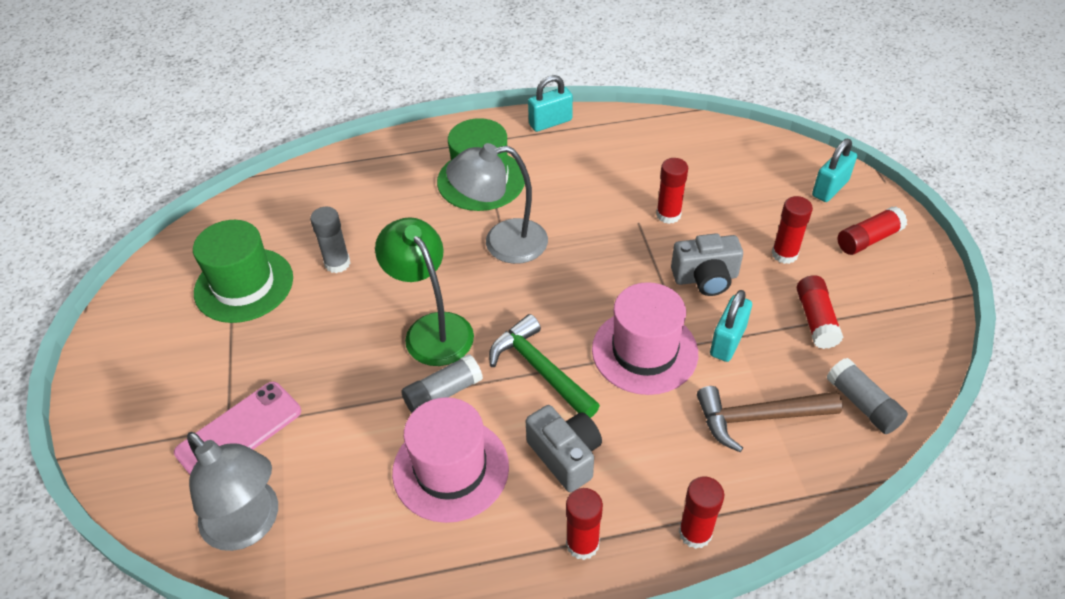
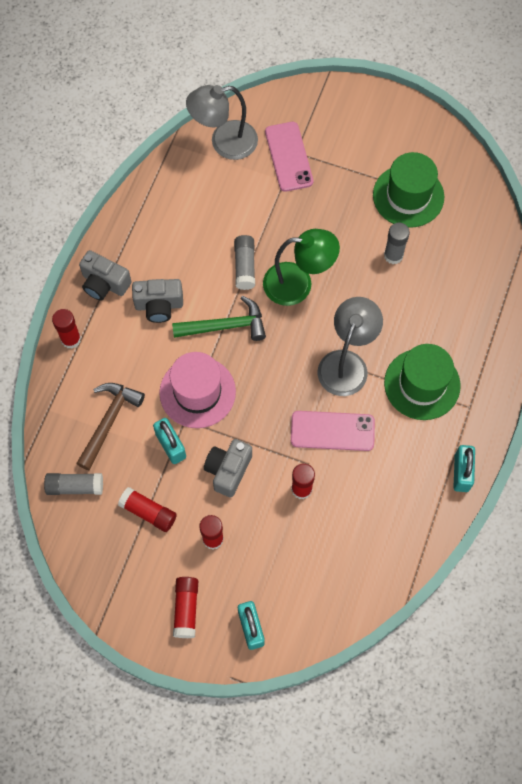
camera: 120 degrees right, 20 degrees up
pink hat [392,397,509,523] -> none
red glue stick [566,488,603,560] -> grey camera [79,250,132,300]
none -> pink phone [291,411,375,451]

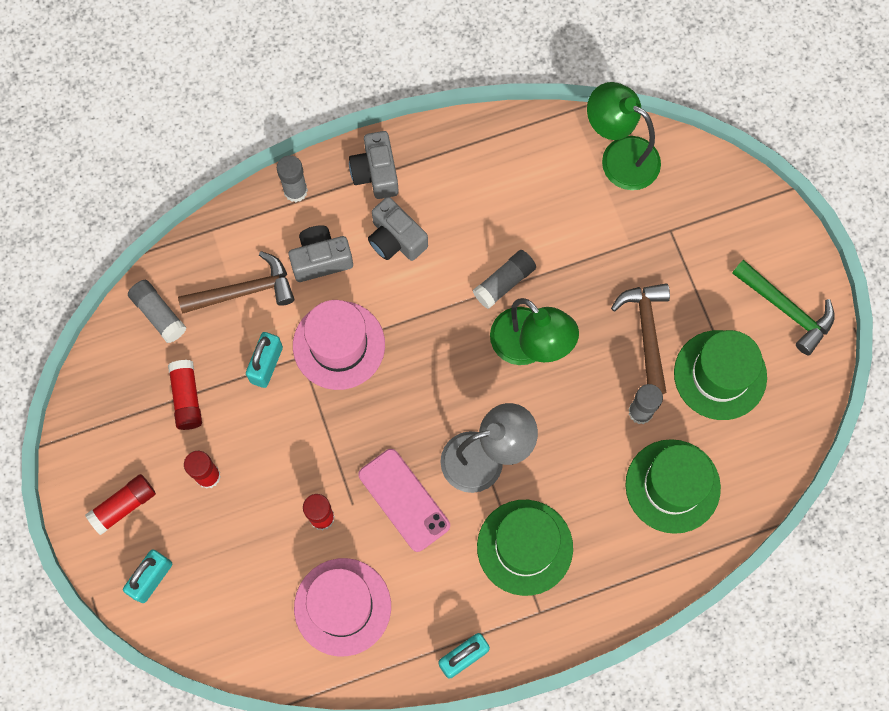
camera: 50 degrees right, 5 degrees up
red glue stick [52,309,81,349] -> grey glue stick [277,155,308,202]
green hammer [172,296,266,341] -> green hammer moved to [732,260,835,355]
grey lamp [186,85,258,160] -> green lamp [587,82,661,190]
grey camera [204,439,252,497] -> grey camera moved to [289,225,353,282]
pink phone [265,122,313,192] -> none
none -> pink hat [294,558,391,656]
none -> brown hammer [611,283,670,394]
none -> green hat [625,439,721,534]

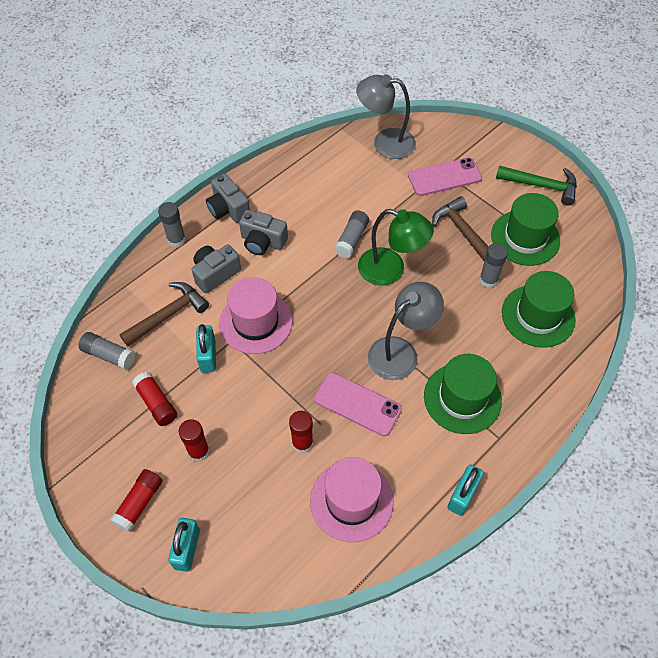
camera: 25 degrees left, 15 degrees down
green lamp [587,82,661,190] -> grey lamp [356,74,416,159]
none -> pink phone [408,158,482,196]

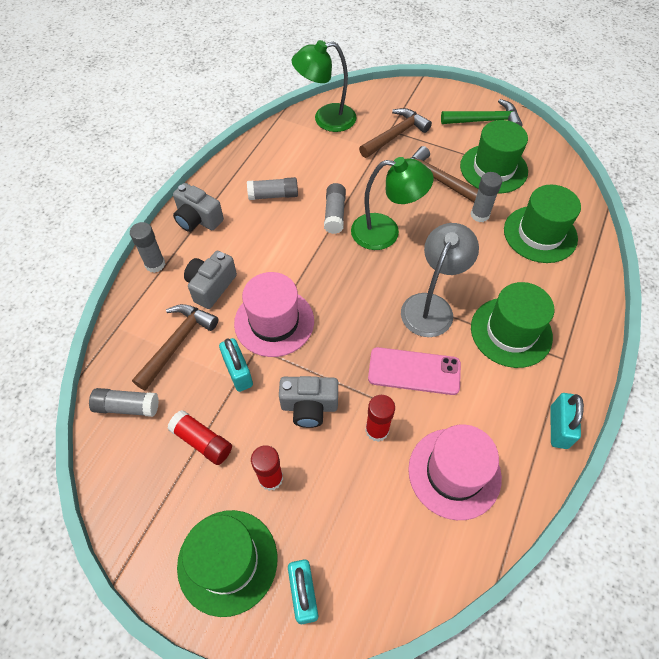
camera: 20 degrees left, 0 degrees up
red glue stick [110,469,163,532] -> green hat [177,510,277,617]
grey camera [239,210,288,255] -> grey camera moved to [279,376,338,428]
grey lamp [356,74,416,159] -> green lamp [292,40,357,132]
pink phone [408,158,482,196] -> brown hammer [359,108,432,158]
none -> grey glue stick [247,177,298,200]

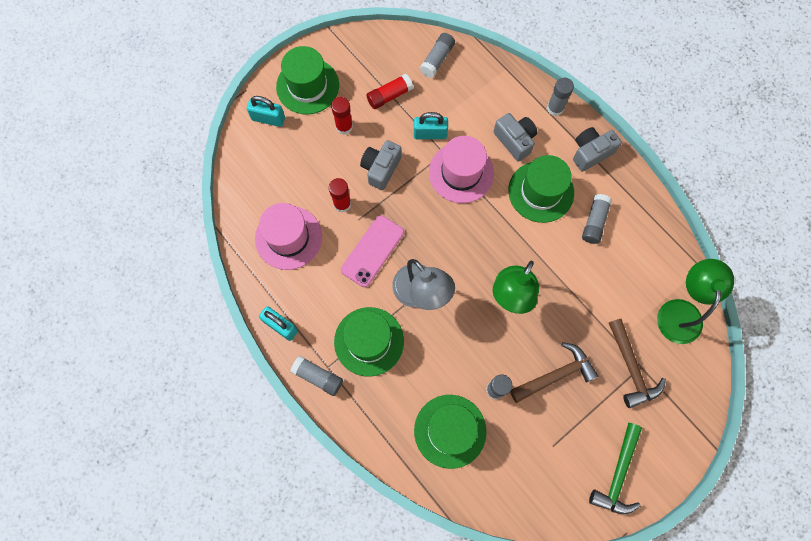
camera: 115 degrees right, 15 degrees up
brown hammer [132,304,218,391] -> none
grey glue stick [324,183,346,234] -> grey glue stick moved to [290,356,343,396]
green hat [460,120,528,193] -> green hat moved to [508,155,574,223]

